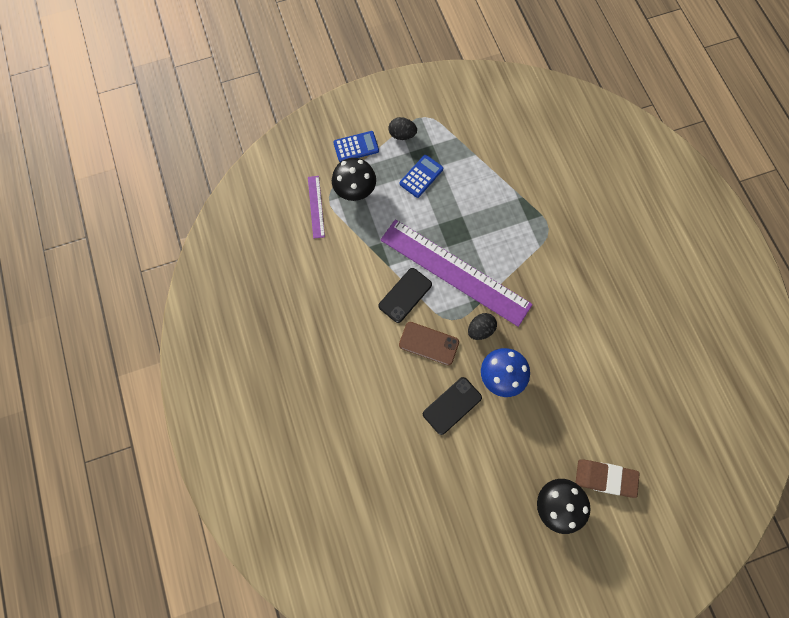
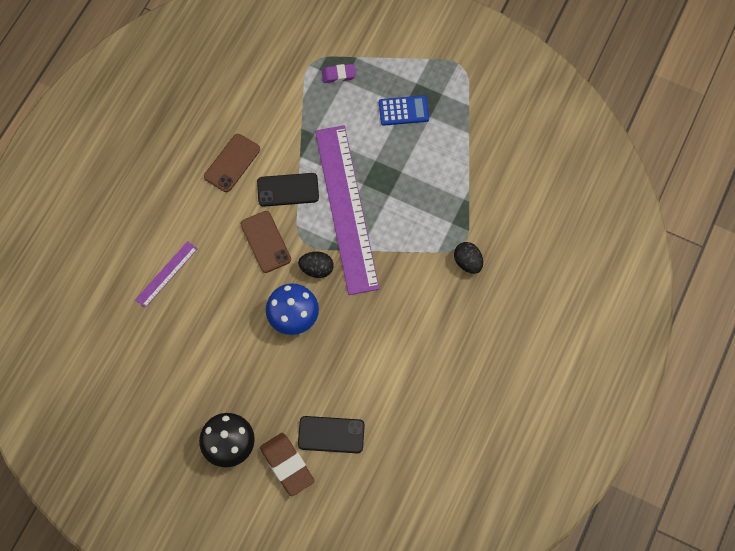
camera: 45 degrees right, 5 degrees down
purple ruler [308,176,325,239] -> purple ruler moved to [135,241,197,308]
black mushroom [332,158,376,201] -> purple eraser [322,64,356,83]
blue calculator [333,131,379,162] -> none
black egg [388,117,417,140] -> black egg moved to [454,242,483,274]
black phone [423,377,482,435] -> black phone moved to [298,416,365,453]
none -> brown phone [204,134,260,192]

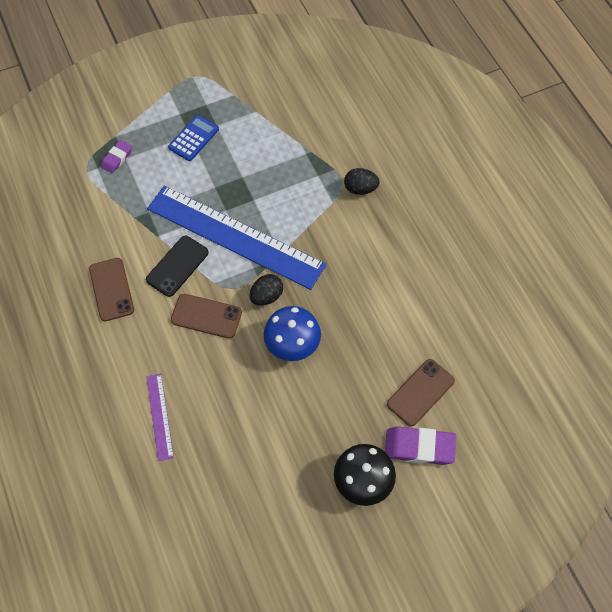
camera: 50 degrees left, 5 degrees down
brown eraser [260,433,315,496] -> purple eraser [385,427,456,465]
black phone [298,416,365,453] -> brown phone [387,359,455,426]
purple ruler [315,125,379,295] -> blue ruler [147,186,326,290]

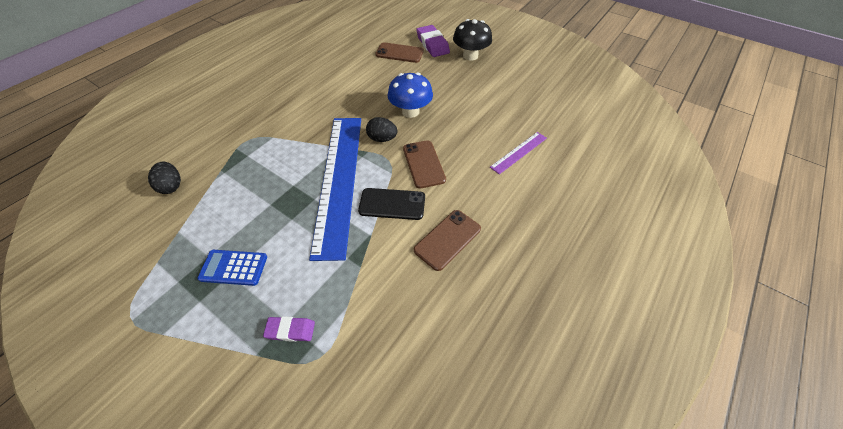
camera: 120 degrees left, 10 degrees down
black egg [344,168,380,195] -> black egg moved to [148,162,181,194]

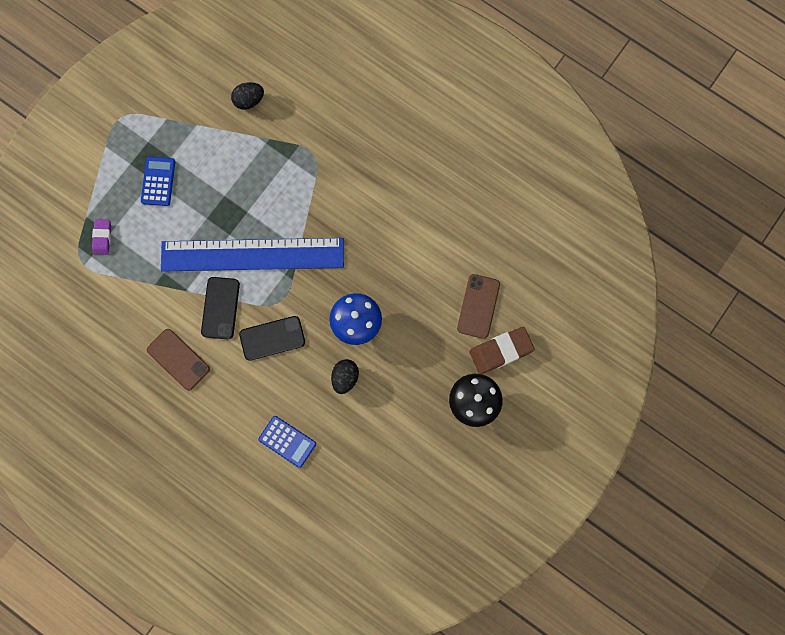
camera: 90 degrees right, 25 degrees up
black egg [366,117,398,142] -> black egg moved to [331,359,359,394]
brown phone [403,140,446,188] -> black phone [239,316,305,361]
purple eraser [416,25,450,57] -> brown eraser [469,327,535,374]
purple ruler [490,132,547,174] -> blue calculator [258,416,316,468]

